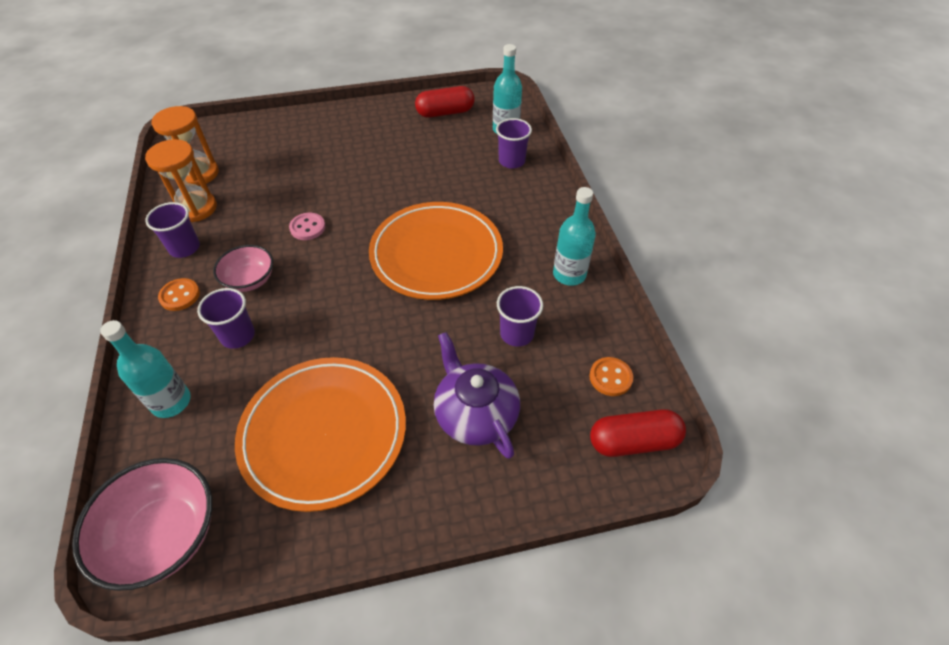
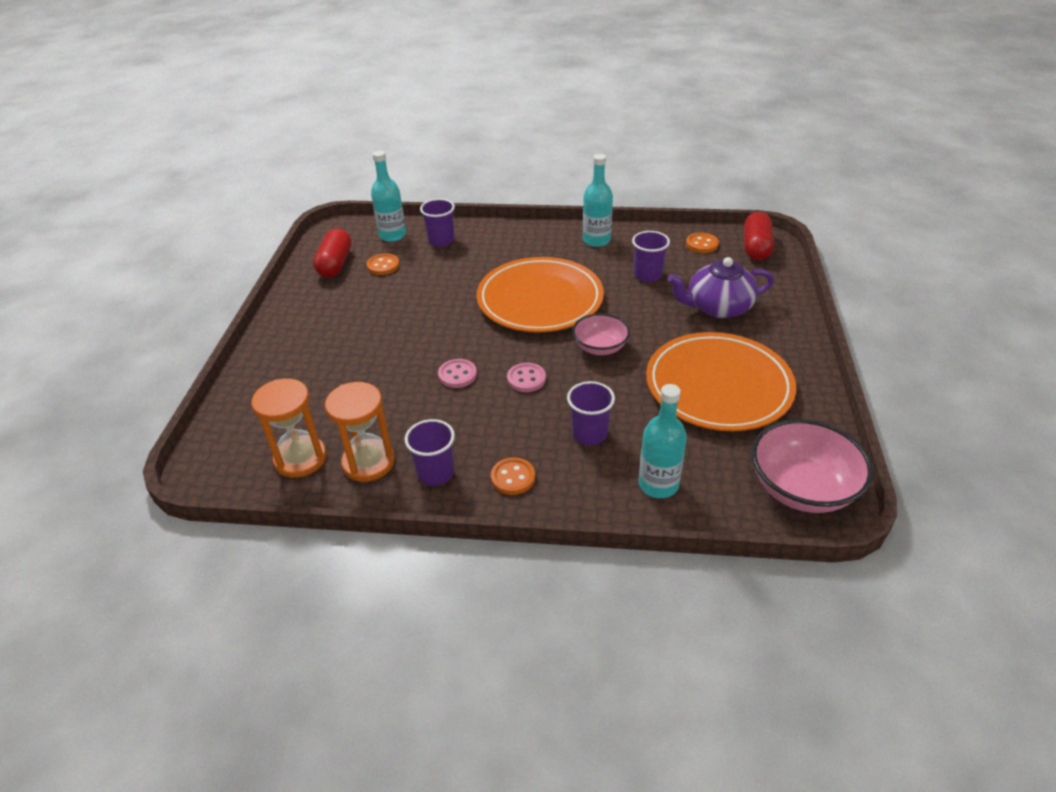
camera: 70 degrees left, 10 degrees down
pink bowl [213,245,273,292] -> pink bowl moved to [572,313,630,355]
none -> orange button [367,254,399,275]
none -> pink button [507,363,546,392]

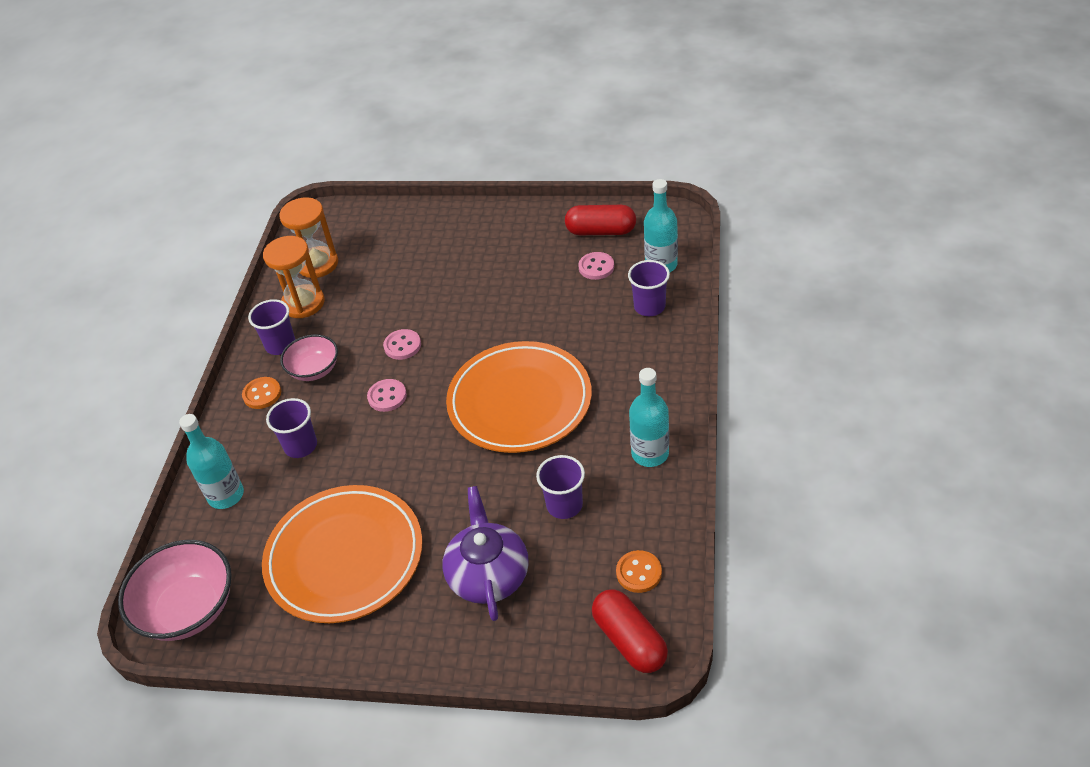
camera: 95 degrees right, 5 degrees up
orange button [367,254,399,275] -> pink button [579,252,614,280]
pink bowl [572,313,630,355] -> pink bowl moved to [280,334,338,381]
red capsule [744,212,774,260] -> red capsule turned 45 degrees clockwise [592,589,668,673]

